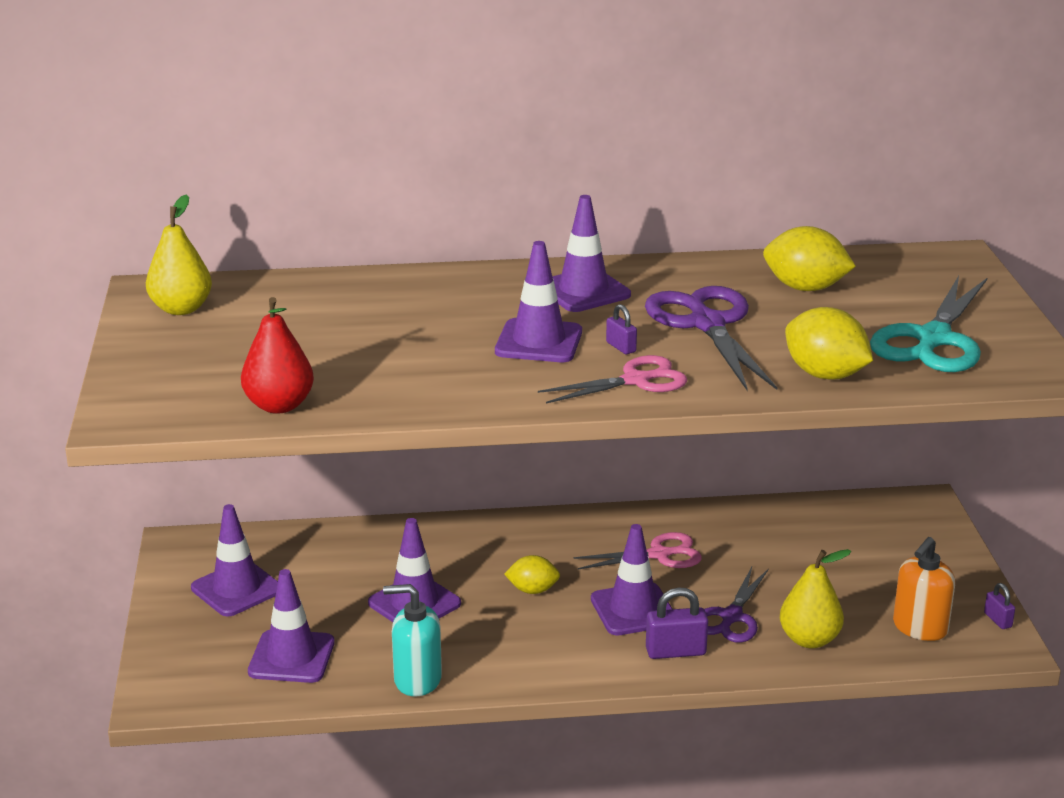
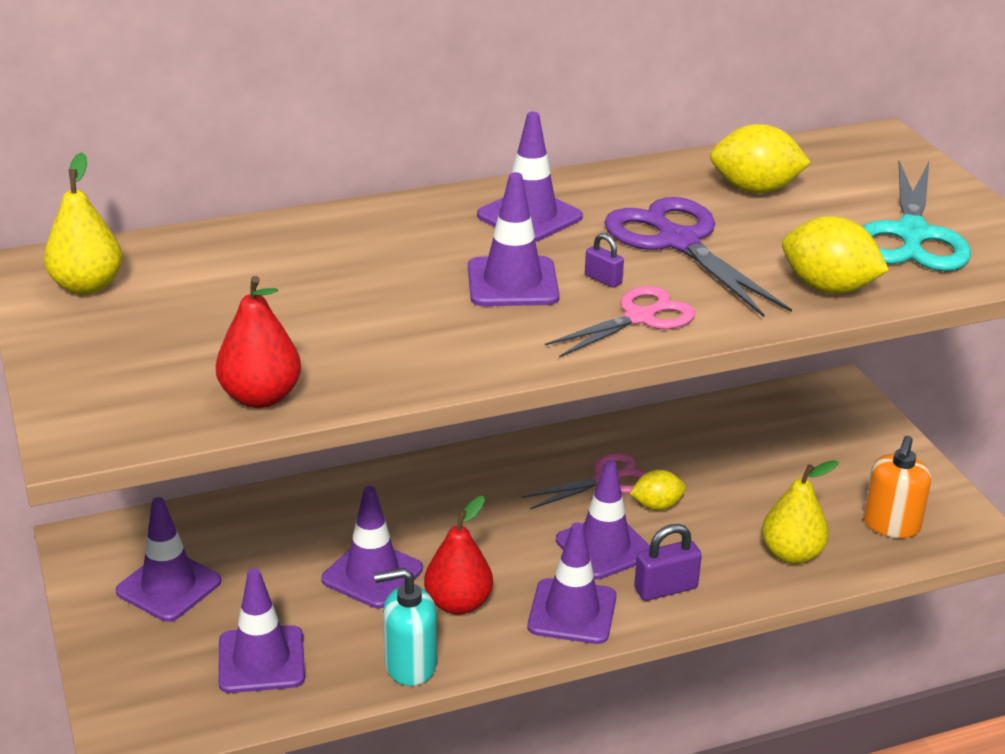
camera: 15 degrees left, 5 degrees up
yellow lemon [504,555,560,594] -> yellow lemon moved to [630,470,686,510]
purple scissors [704,567,769,643] -> none
purple padlock [984,583,1015,629] -> none
none -> red pear [424,496,493,614]
none -> purple traffic cone [528,522,616,644]

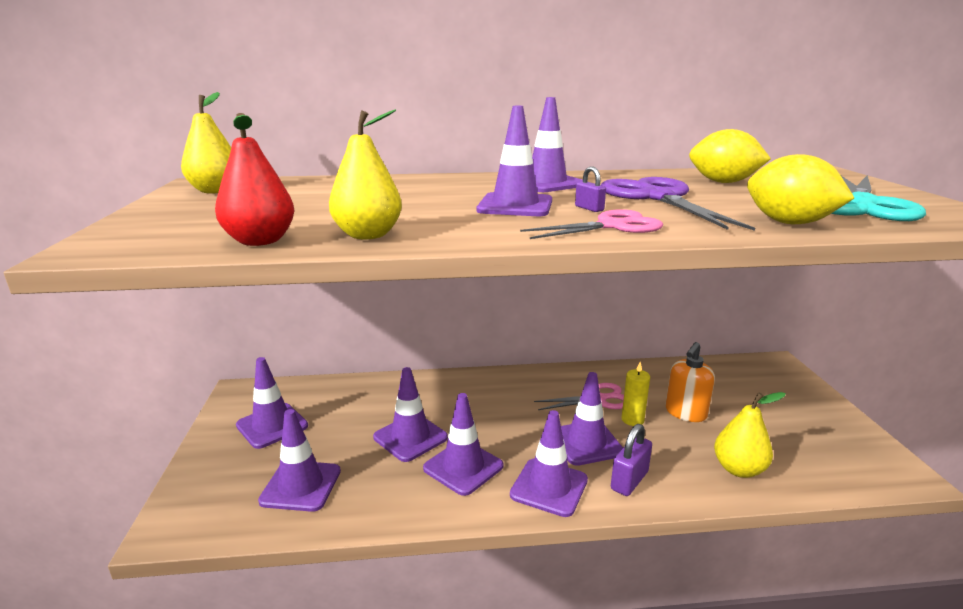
camera: 15 degrees right, 10 degrees down
turquoise soap dispenser [374,568,437,686] -> none
red pear [424,496,493,614] -> purple traffic cone [423,393,503,496]
yellow lemon [630,470,686,510] -> yellow candle [621,362,650,426]
purple padlock [634,524,702,601] -> purple padlock turned 45 degrees counterclockwise [611,424,652,496]
orange soap dispenser [863,436,931,538] -> orange soap dispenser moved to [665,342,715,422]
none -> yellow pear [329,109,402,239]

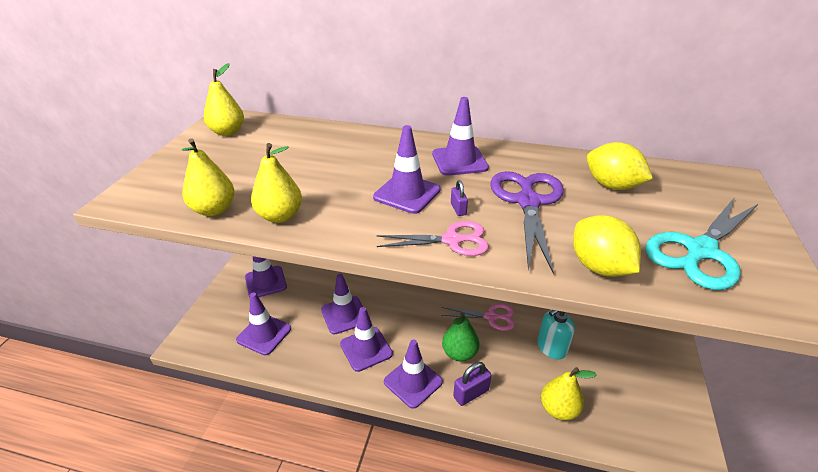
camera: 20 degrees right, 15 degrees up
red pear [215,113,294,246] -> yellow pear [182,138,234,216]
purple traffic cone [561,372,623,466] -> green pear [442,312,480,362]
yellow candle [621,362,650,426] -> none
orange soap dispenser [665,342,715,422] -> turquoise soap dispenser [537,310,575,359]

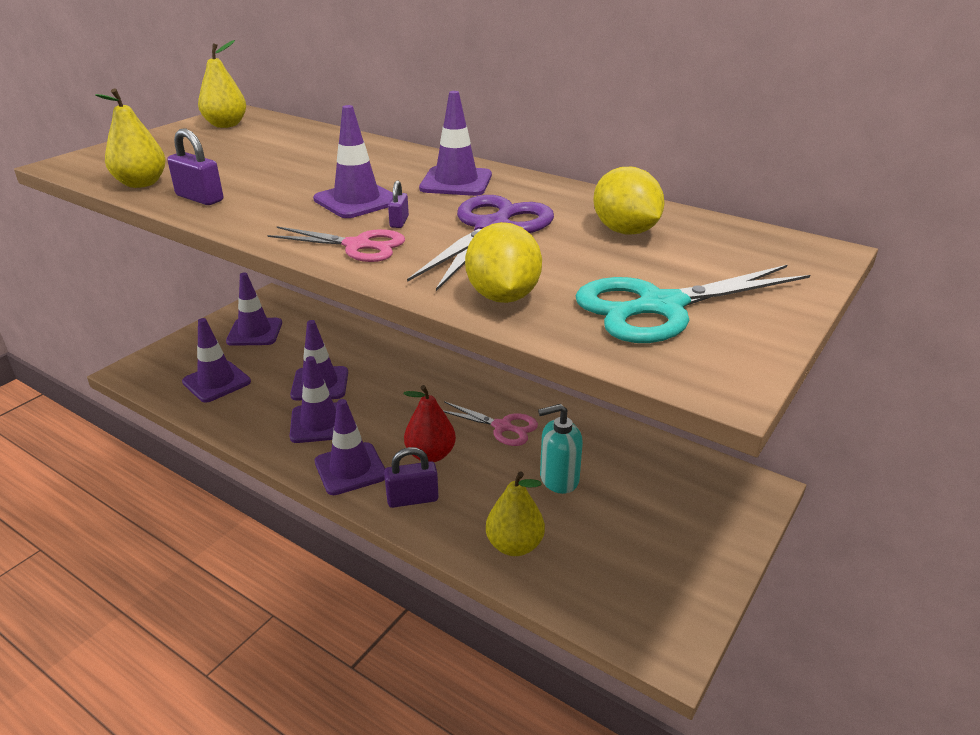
camera: 20 degrees right, 5 degrees down
yellow pear [251,143,302,223] -> purple padlock [167,128,223,205]
green pear [442,312,480,362] -> red pear [404,385,456,462]

